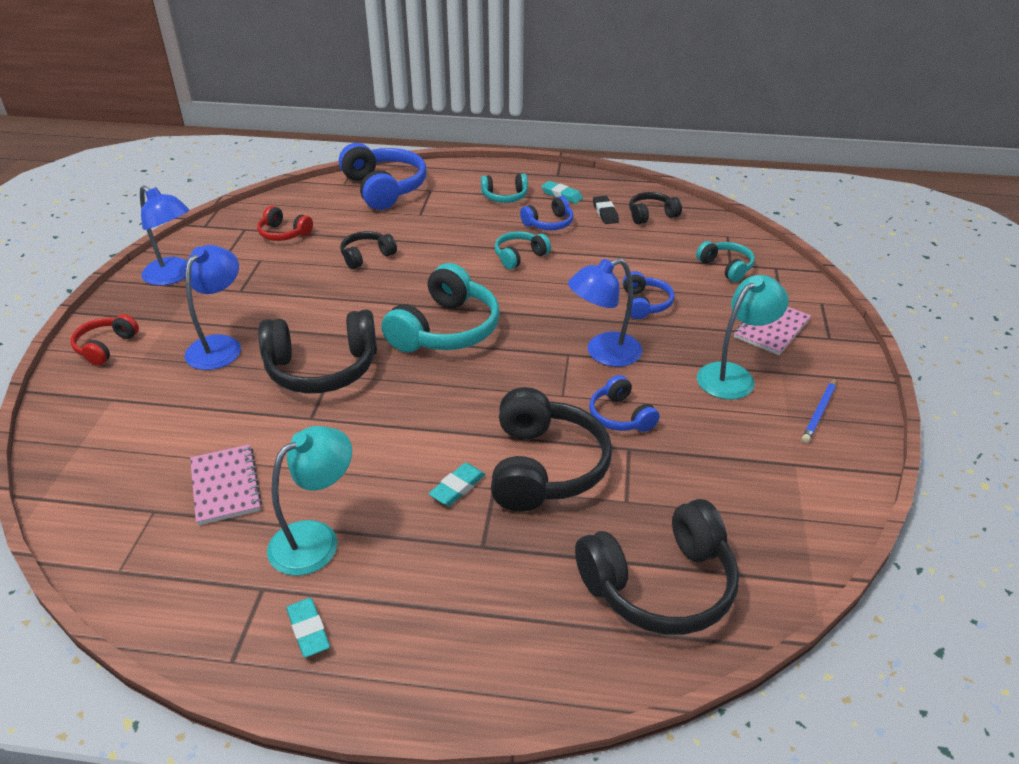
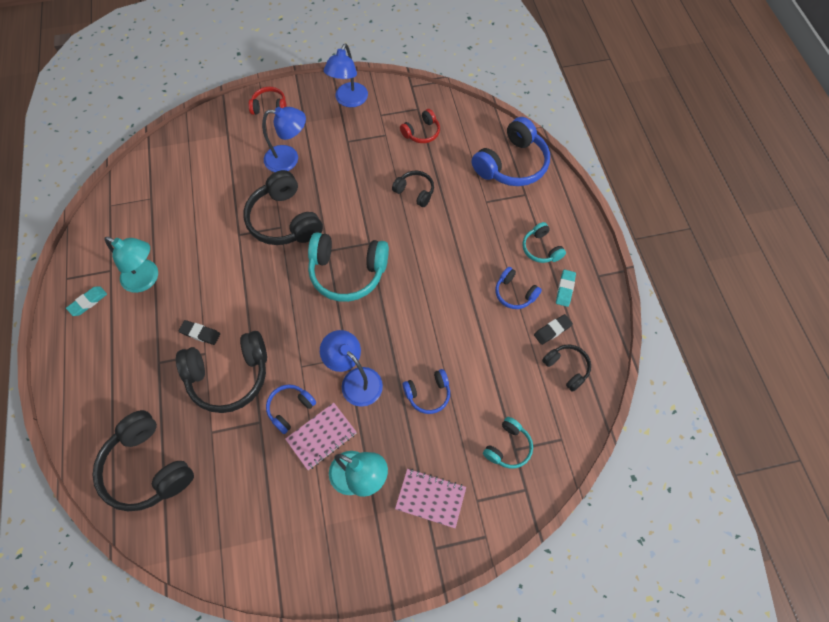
camera: 70 degrees right, 25 degrees up
pink notebook [190,444,262,525] -> pink notebook moved to [285,403,357,470]
red headphones [257,206,313,241] -> red headphones turned 135 degrees counterclockwise [400,109,440,143]
turquoise eraser [429,463,486,506] -> black eraser [179,320,220,345]
turquoise headphones [495,231,551,270] -> none
blue pencil [802,378,836,443] -> none

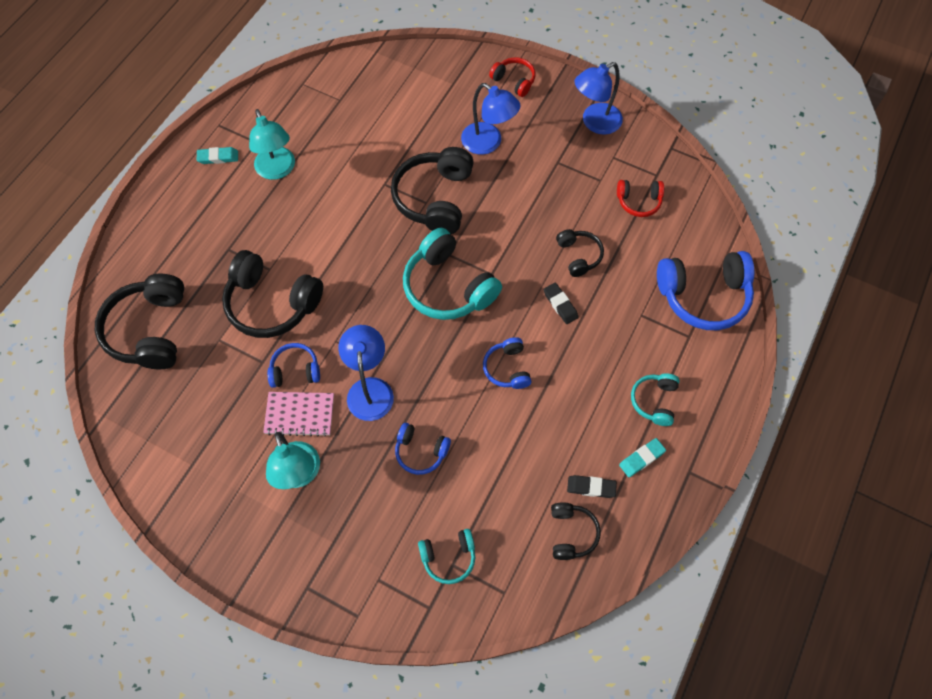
camera: 40 degrees right, 0 degrees up
black eraser [179,320,220,345] -> black eraser moved to [544,283,578,324]
pink notebook [395,469,466,528] -> none
blue headphones [496,267,542,309] -> blue headphones moved to [483,337,531,389]

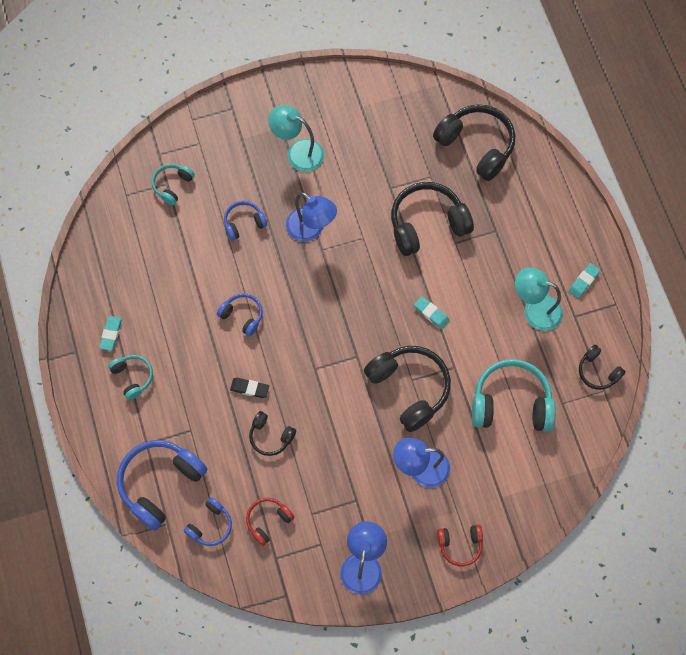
camera: 135 degrees right, 5 degrees up
pink notebook [263,392,334,437] -> none
blue headphones [267,343,320,388] -> blue headphones moved to [184,497,232,546]
turquoise headphones [403,228,502,320] -> turquoise headphones moved to [472,359,556,432]
black headphones [551,502,601,560] -> black headphones moved to [579,345,626,390]
black eraser [567,475,617,498] -> none
none -> turquoise eraser [414,296,450,329]

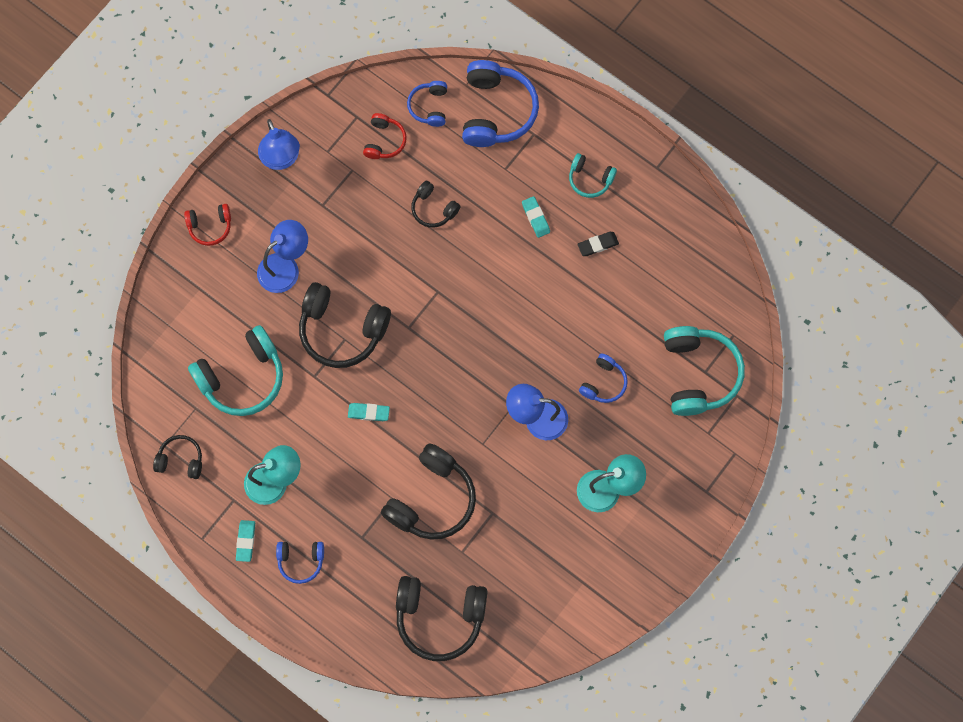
camera: 145 degrees right, 5 degrees up
turquoise eraser [99,316,122,351] -> turquoise eraser moved to [522,196,550,238]
turquoise headphones [152,164,195,205] -> turquoise headphones [664,326,745,416], size x1.88
blue headphones [217,293,263,337] -> blue headphones moved to [276,542,324,584]
black eraser [230,378,269,398] -> black eraser moved to [578,232,619,256]
black headphones [249,411,296,456] -> black headphones turned 135 degrees counterclockwise [411,181,461,228]
red headphones [437,525,483,566] -> red headphones turned 150 degrees counterclockwise [184,204,231,246]

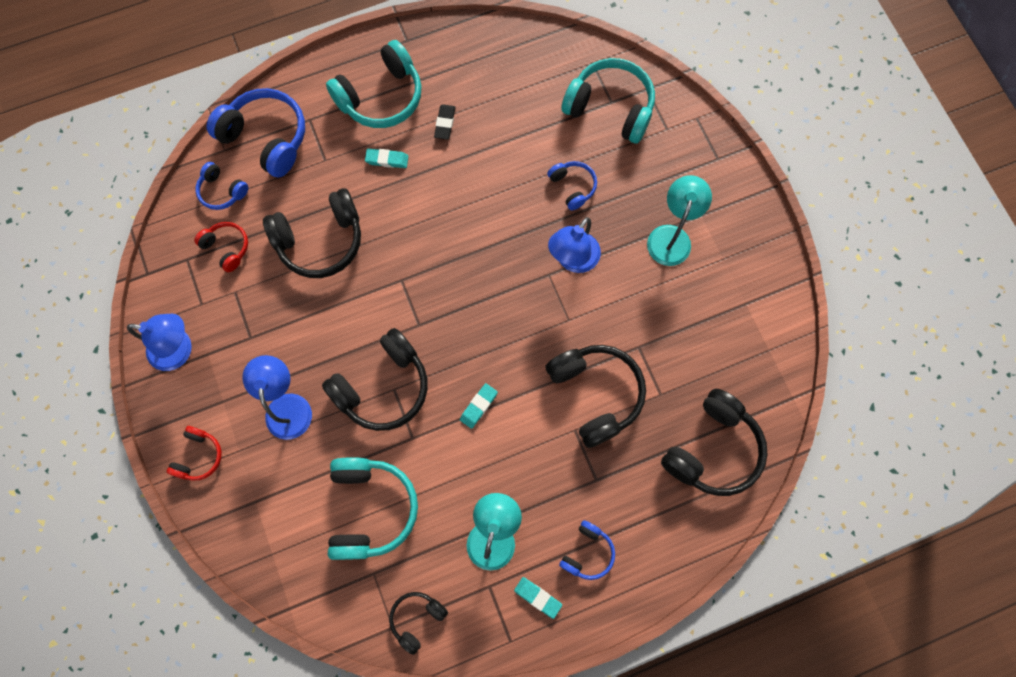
camera: 60 degrees left, 0 degrees up
black headphones [411,181,461,228] -> black headphones [263,188,361,278], size x1.88
turquoise headphones [569,153,617,198] -> turquoise headphones [326,40,422,128], size x1.88

